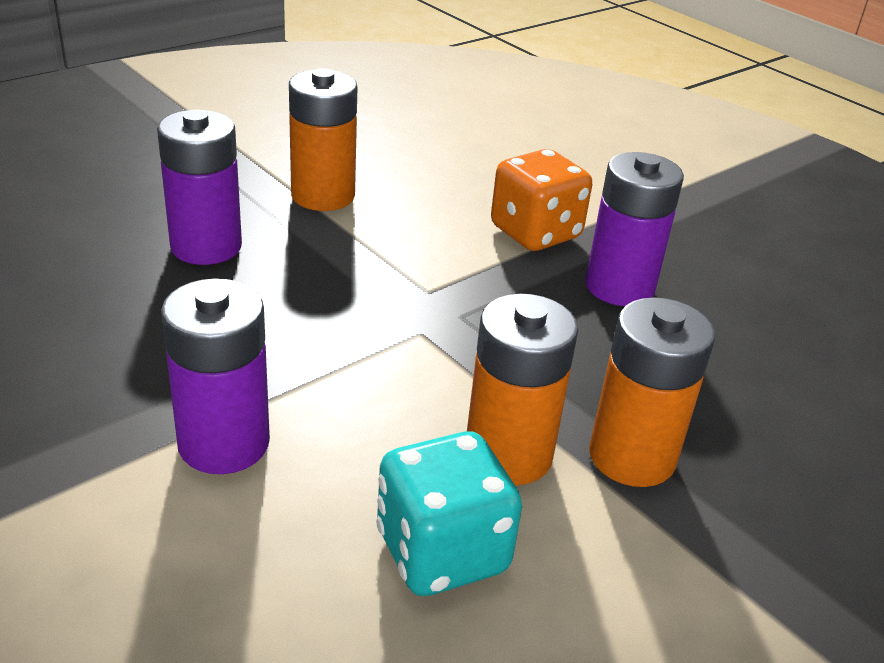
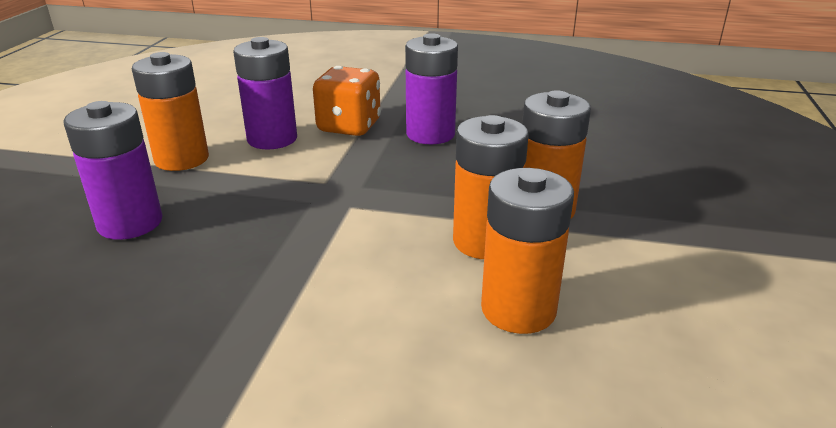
camera: 35 degrees left, 5 degrees down
purple battery [161,278,270,474] -> purple battery moved to [233,37,297,149]
turquoise dice [376,432,522,596] -> orange battery [481,168,574,334]

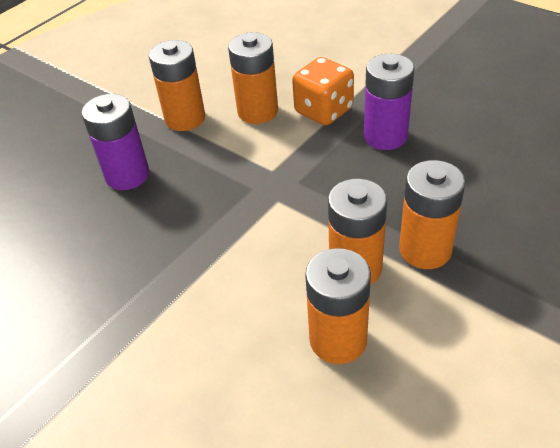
camera: 30 degrees right, 15 degrees up
purple battery [233,37,297,149] -> orange battery [228,32,278,124]

